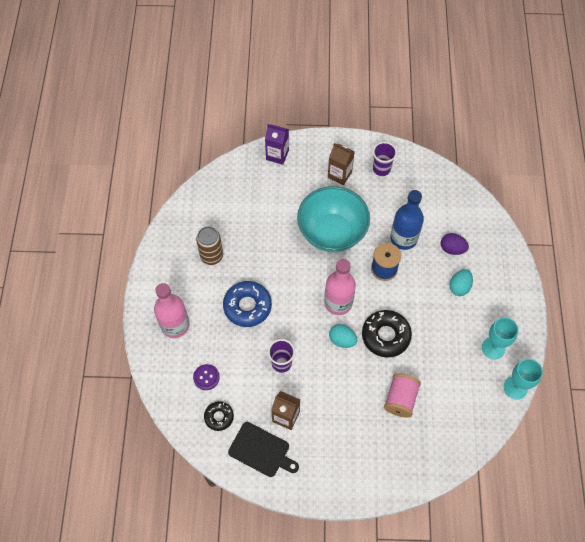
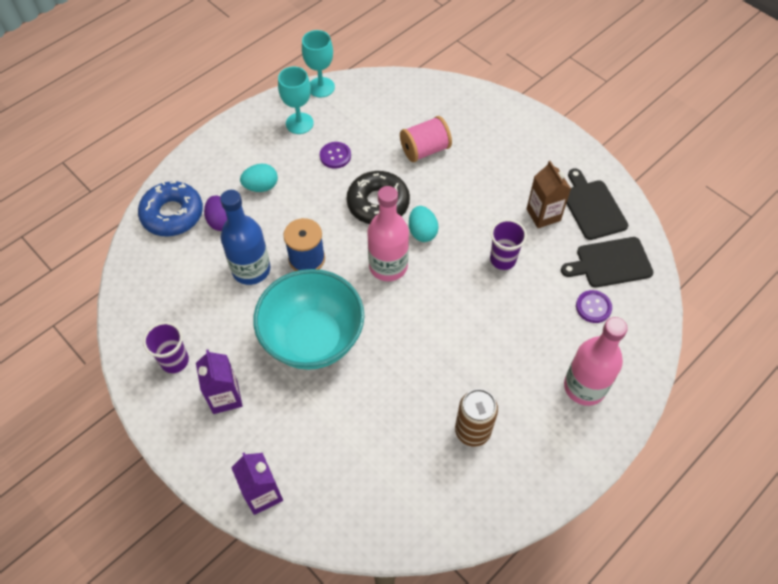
camera: 135 degrees left, 5 degrees down
black donut [204,401,234,431] -> black cutting board [561,237,654,288]
blue donut [223,281,272,327] -> blue donut moved to [138,181,203,236]
brown carton [328,143,355,185] -> purple carton [196,349,243,414]
none -> purple button [320,142,351,169]

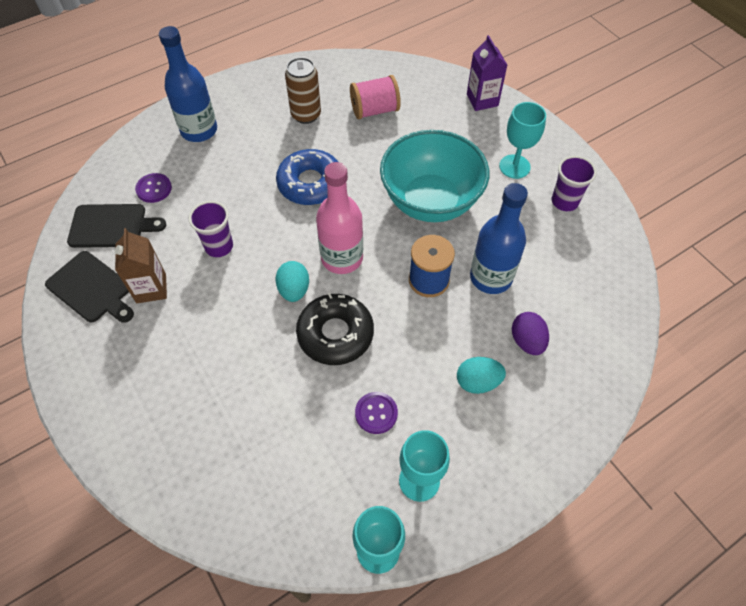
camera: 170 degrees left, 0 degrees up
blue donut [138,181,203,236] -> blue donut moved to [276,149,338,205]
purple carton [196,349,243,414] -> turquoise goblet [499,102,546,179]
pink spool [400,116,452,162] -> pink spool moved to [350,75,401,119]
pink bottle [564,317,628,406] -> blue bottle [159,26,217,142]
black cutting board [566,168,628,240] -> black cutting board turned 45 degrees counterclockwise [45,251,134,323]

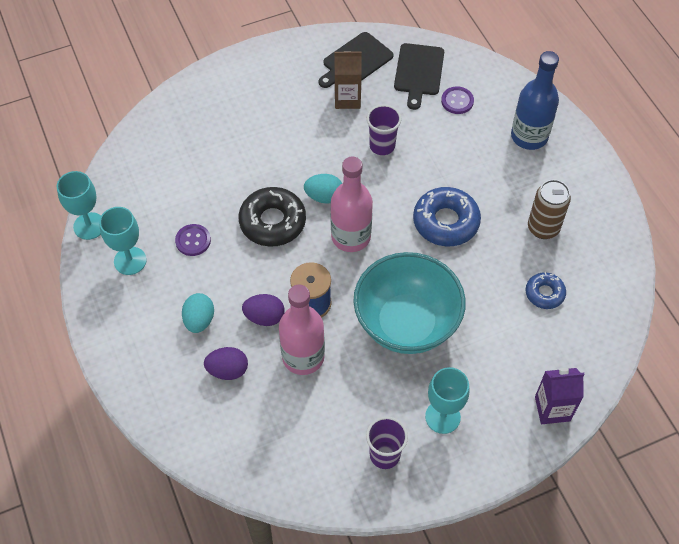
camera: 100 degrees right, 0 degrees up
pink spool [350,75,401,119] -> blue donut [525,272,566,309]
blue bottle [470,183,528,294] -> pink bottle [279,284,325,375]
none -> purple egg [242,294,285,326]

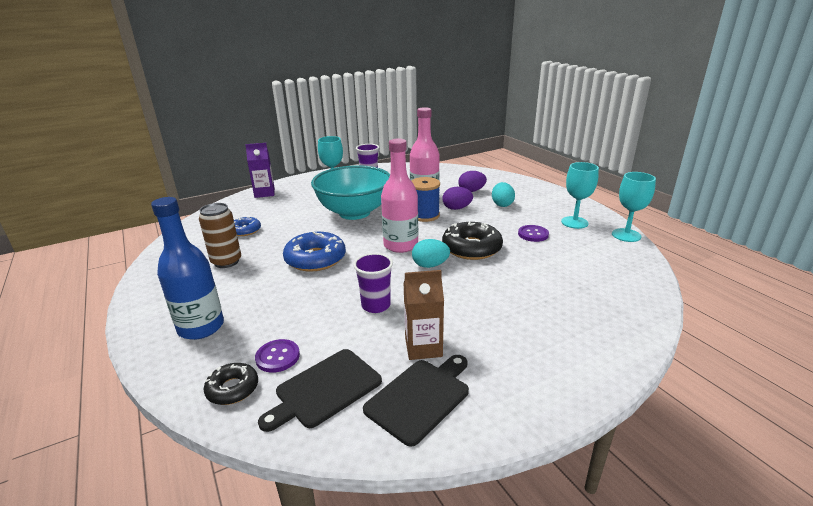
camera: 175 degrees right, 30 degrees down
black cutting board [394,43,444,110] -> black cutting board turned 135 degrees counterclockwise [258,349,382,432]
none -> black donut [204,363,258,405]

